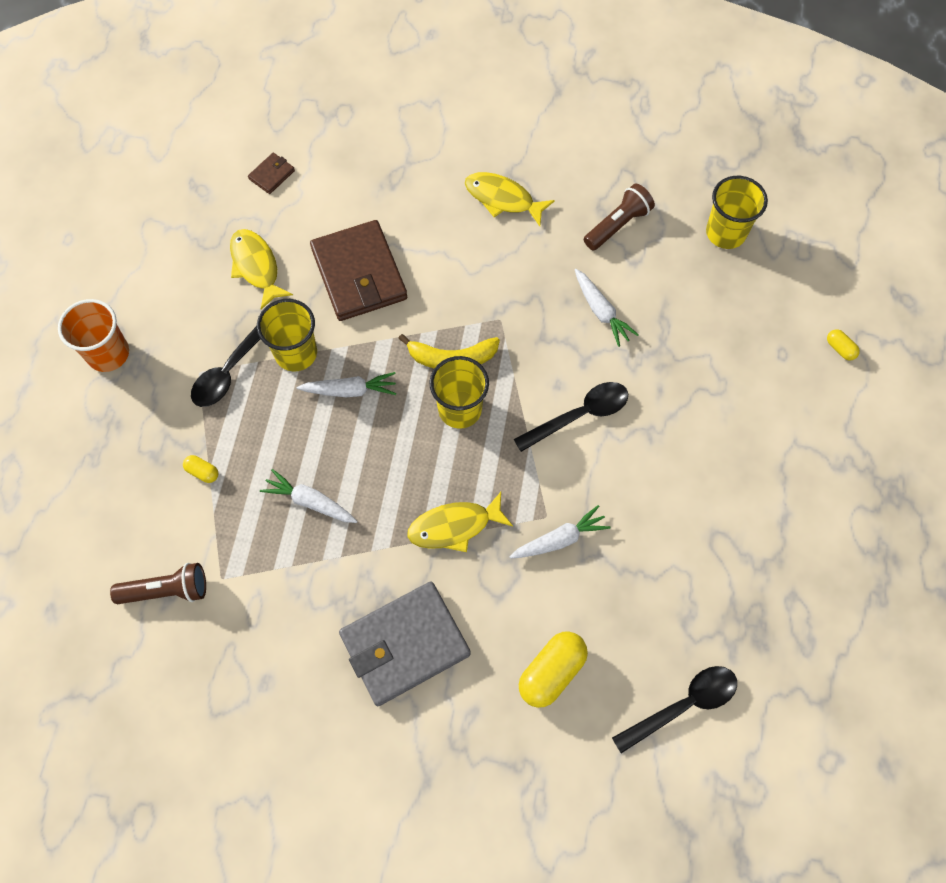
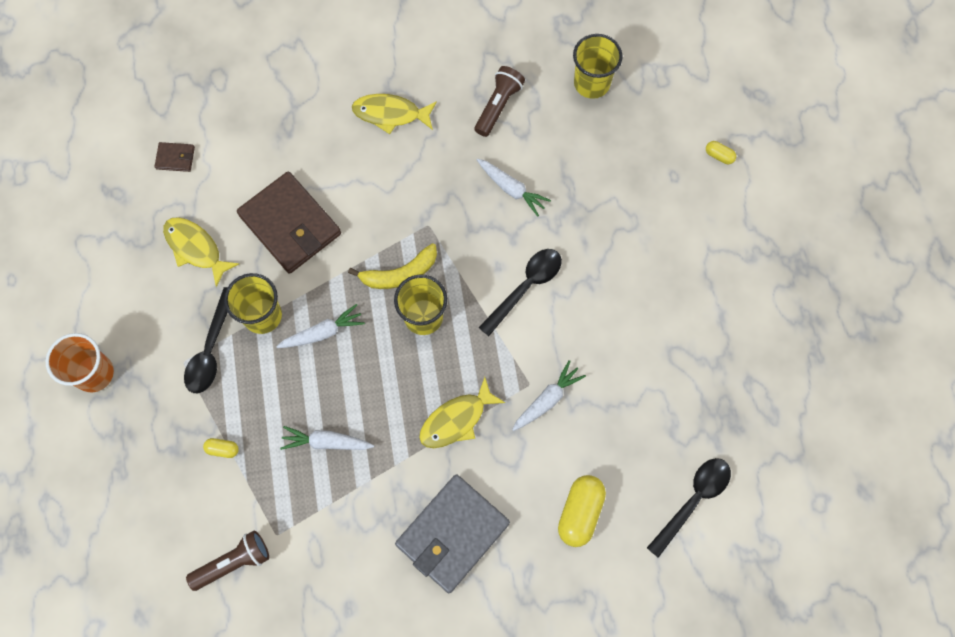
camera: 20 degrees left, 5 degrees up
brown wallet [248,153,295,194] -> brown wallet turned 75 degrees clockwise [155,142,195,172]

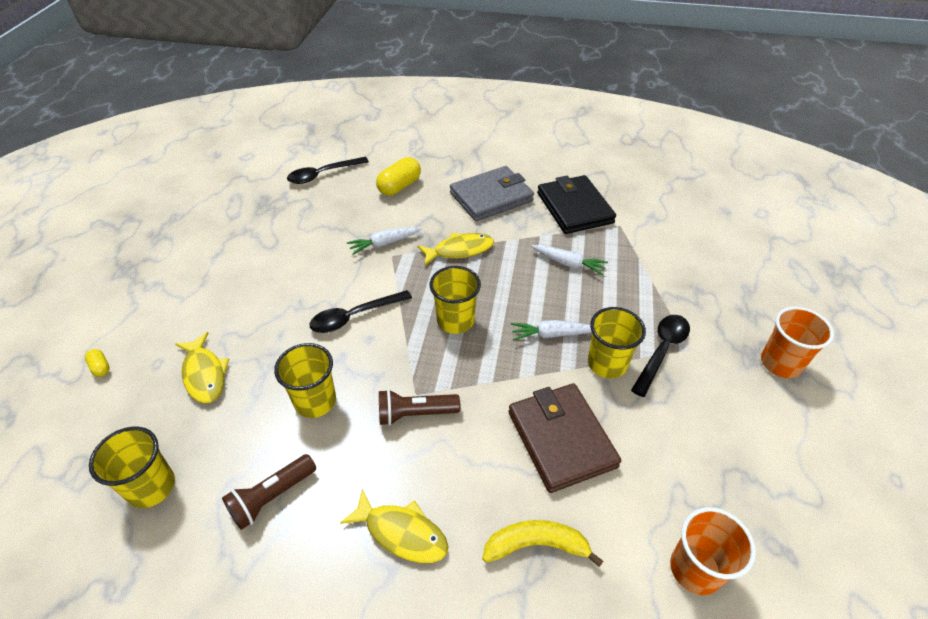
camera: 160 degrees left, 25 degrees down
brown wallet [155,142,195,172] -> orange cup [670,507,756,595]
yellow fish [163,217,239,287] -> yellow fish moved to [175,332,229,403]
brown flashlight [186,530,269,591] -> brown flashlight moved to [379,389,460,426]
yellow capsule [203,438,239,458] -> none
yellow banana [348,243,437,289] -> yellow banana moved to [482,520,603,567]
white carrot [477,159,551,217] -> yellow cup [274,343,336,418]
none -> black wallet [537,175,616,234]

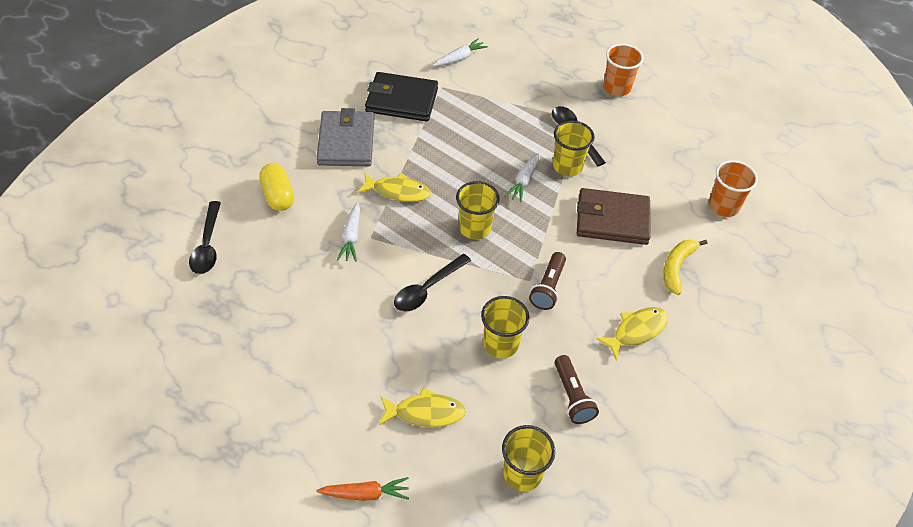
camera: 65 degrees left, 5 degrees up
yellow capsule [85,349,110,377] -> orange carrot [316,477,409,501]
black spoon [309,290,412,333] -> black spoon turned 45 degrees clockwise [394,254,471,312]
yellow fish [418,233,494,265] -> yellow fish turned 90 degrees clockwise [358,173,431,202]
white carrot [531,245,608,275] -> white carrot moved to [432,38,488,66]

